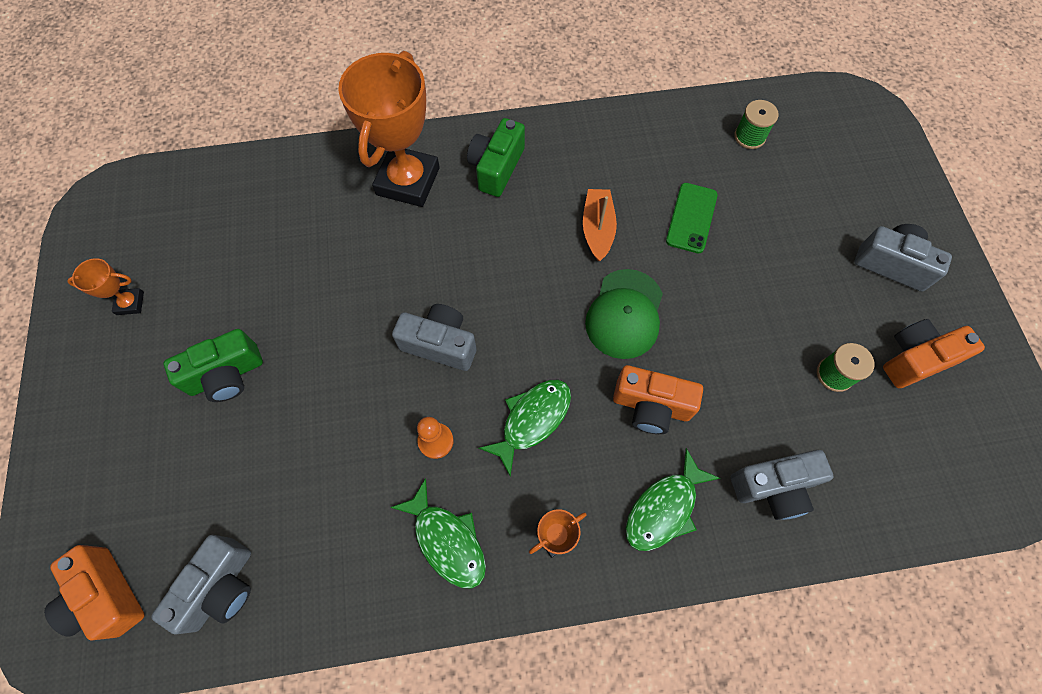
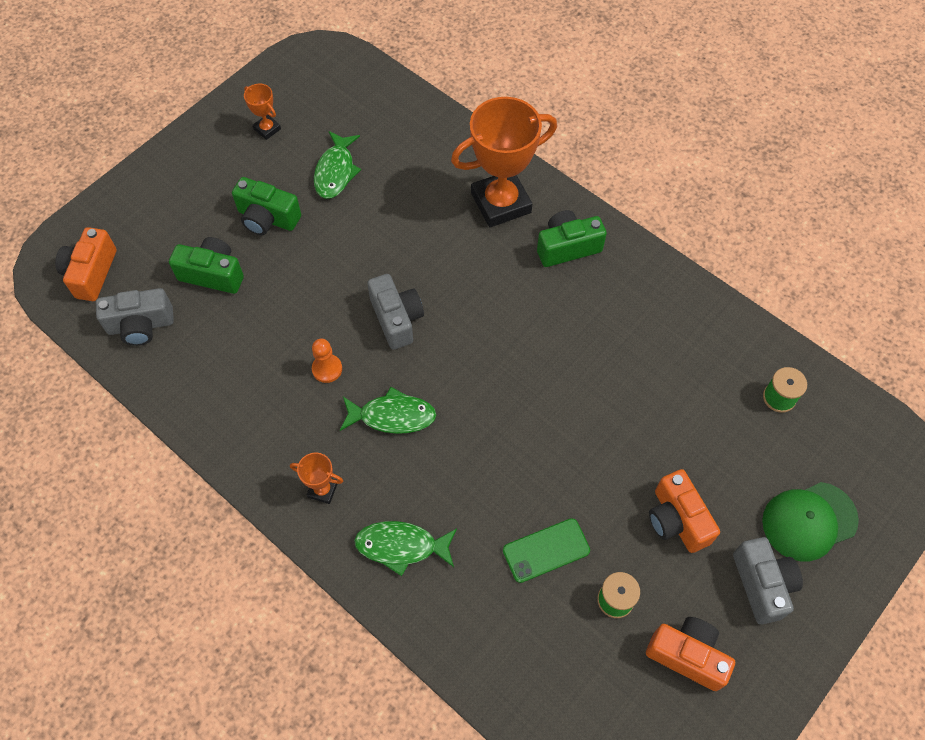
camera: 50 degrees right, 5 degrees down
green fish [390,478,486,589] -> green fish moved to [314,131,361,199]
orange boat [583,189,617,261] -> none
green cap [585,269,663,359] -> green cap moved to [762,482,859,561]
orange camera [613,365,703,434] -> orange camera moved to [649,469,720,553]
green phone [666,183,718,253] -> green phone moved to [503,518,590,583]
grey camera [731,450,833,520] -> none
none -> green camera [169,237,244,294]

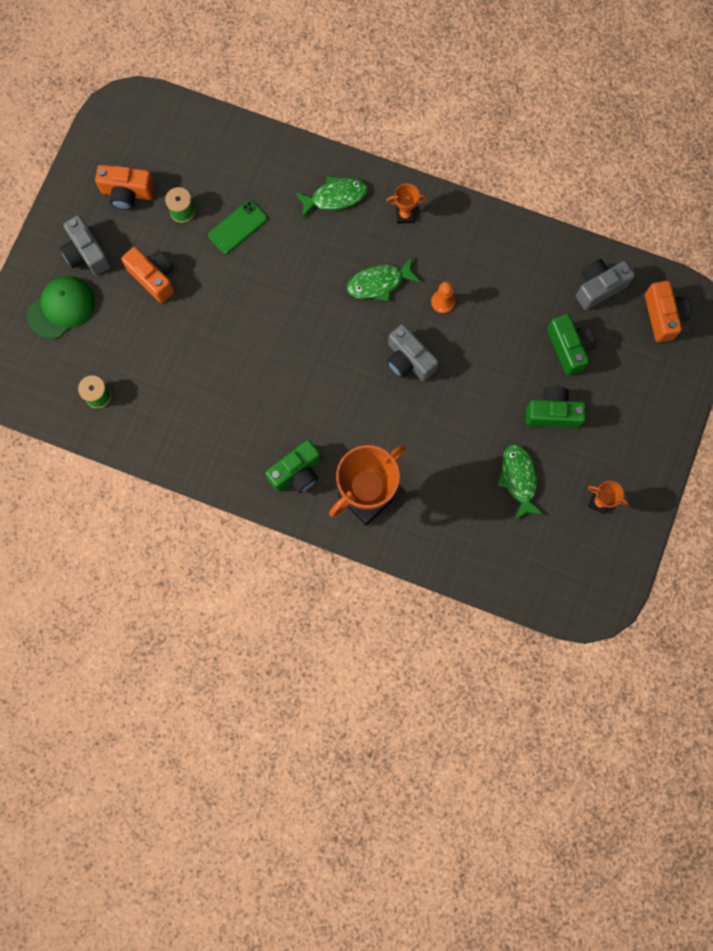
camera: 160 degrees right, 15 degrees up
green camera [169,237,244,294] -> green camera turned 105 degrees counterclockwise [547,314,596,376]

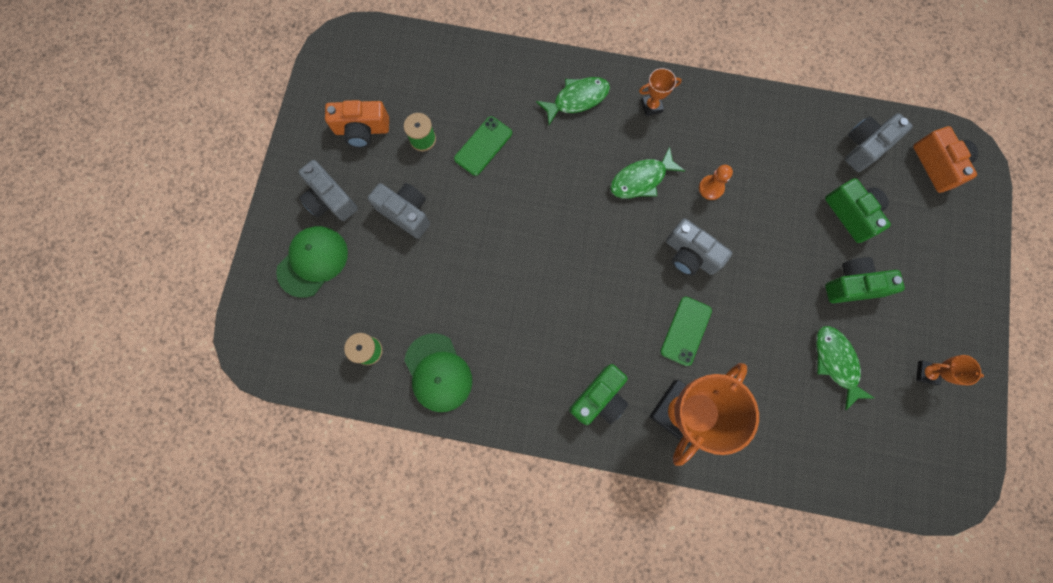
camera: 10 degrees left, 0 degrees up
orange camera [121,247,174,303] -> grey camera [368,183,430,239]
none -> green cap [404,333,472,412]
none -> green phone [660,297,712,366]

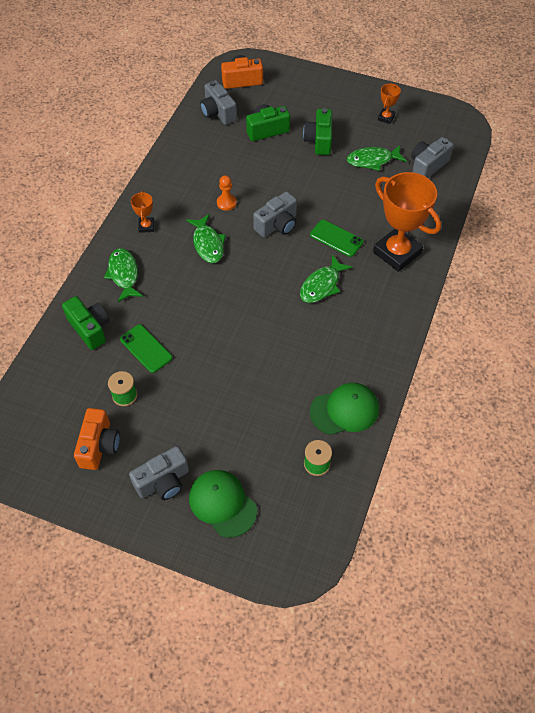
camera: 80 degrees left, 20 degrees down
grey camera [368,183,430,239] -> grey camera moved to [411,137,454,178]
green camera [569,364,628,425] -> green camera moved to [62,296,110,350]
none -> green fish [300,255,353,303]

